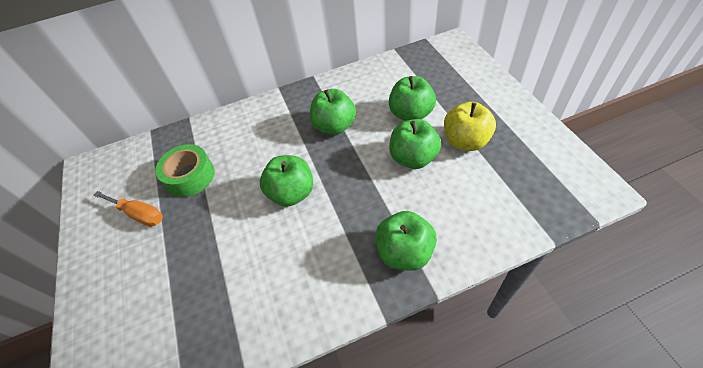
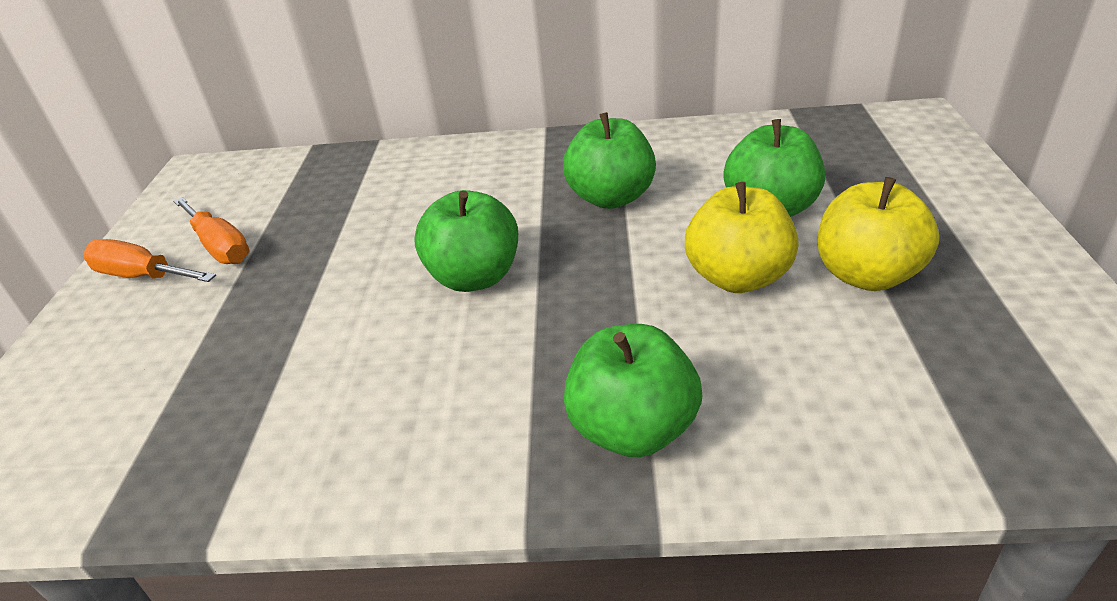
camera: 20 degrees right, 15 degrees down
green tape [155,144,215,197] -> none
green apple [389,119,441,169] -> yellow apple [685,182,799,293]
none -> orange screwdriver [83,239,216,282]

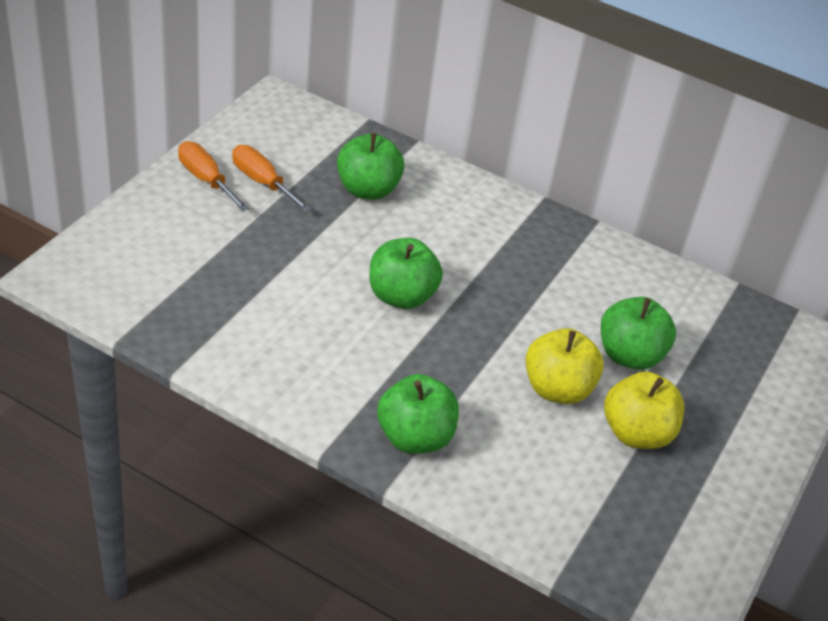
camera: 20 degrees right, 5 degrees up
orange screwdriver [173,197,250,264] -> orange screwdriver turned 150 degrees clockwise [232,145,312,212]
green apple [563,112,656,209] -> green apple moved to [337,133,404,200]

